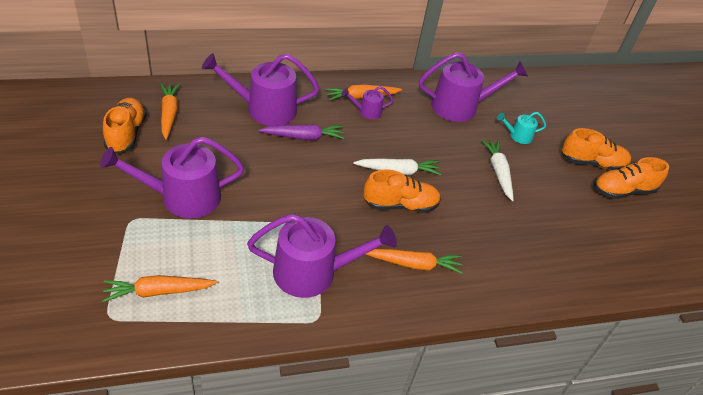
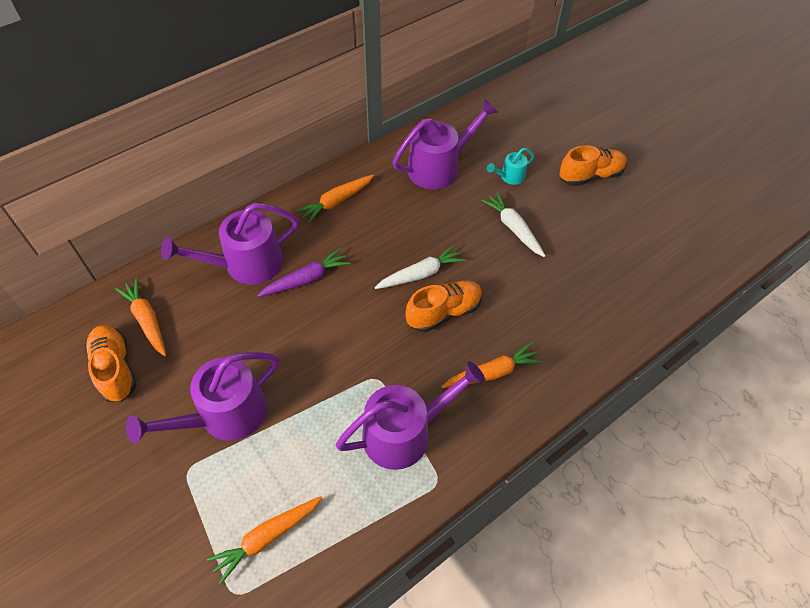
camera: 20 degrees left, 10 degrees up
purple watering can [342,86,393,119] -> none
orange shoe [594,157,669,199] -> none

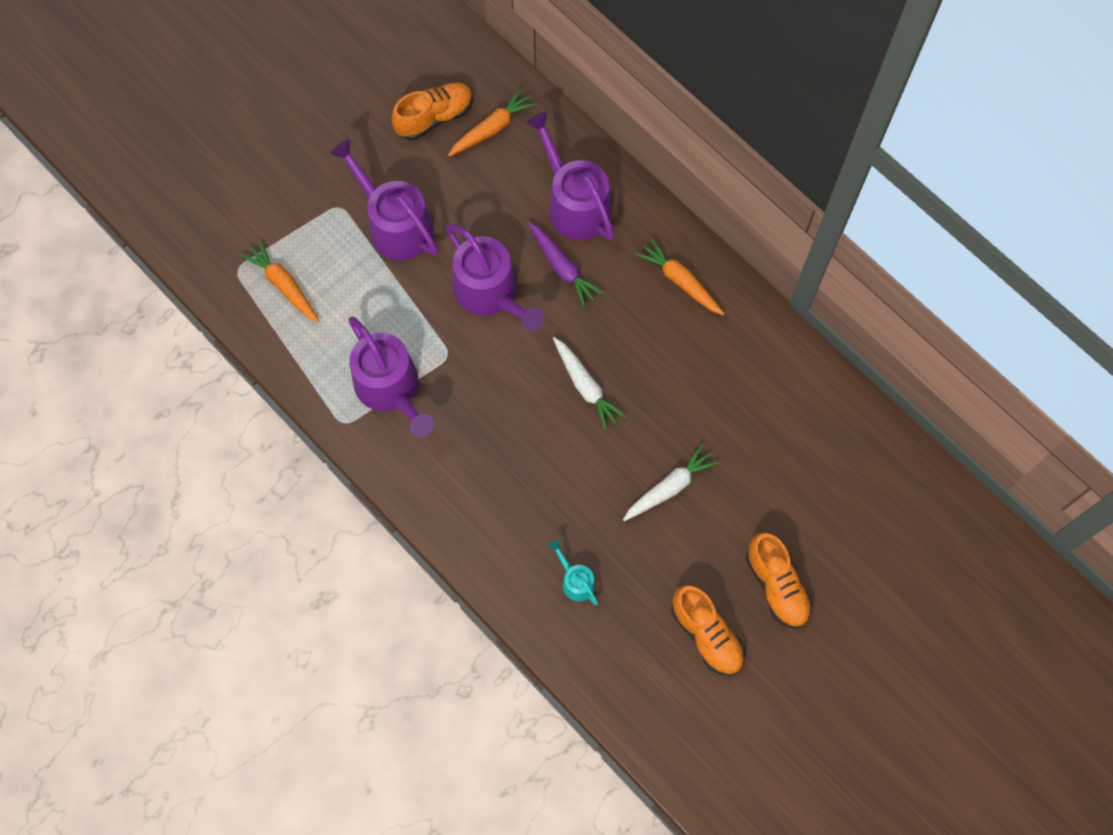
camera: 85 degrees right, 15 degrees up
purple watering can [392,99,498,189] -> purple watering can moved to [446,224,544,332]
orange shoe [405,280,483,332] -> orange shoe moved to [672,585,745,676]
orange carrot [441,342,543,388] -> none
turquoise watering can [487,148,534,185] -> turquoise watering can moved to [549,540,598,605]

